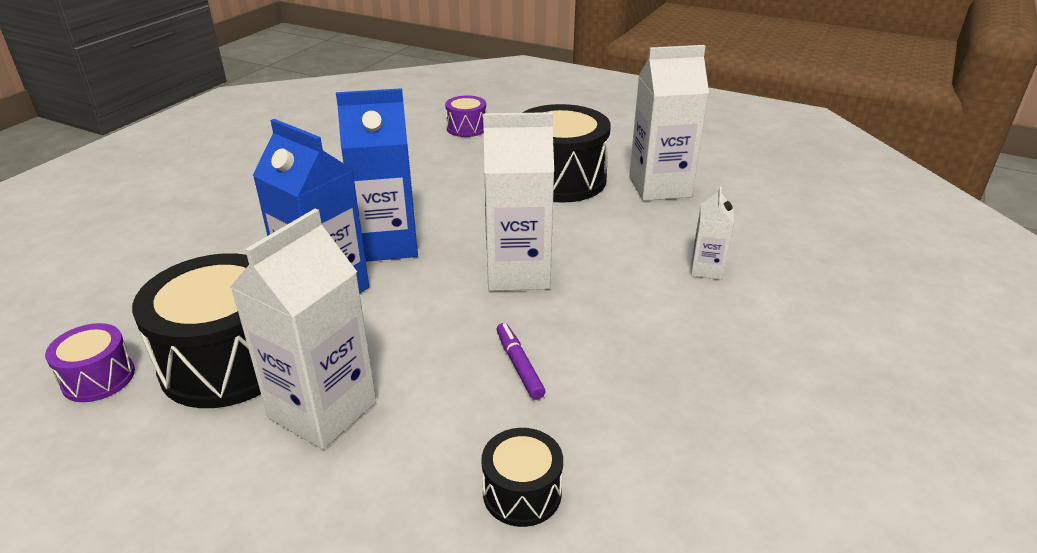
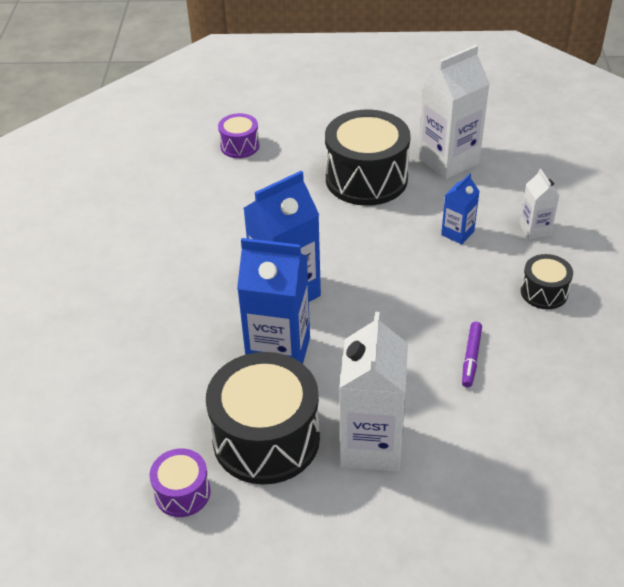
camera: 25 degrees left, 10 degrees up
black drum [481,428,563,527] -> black drum moved to [521,254,573,309]
white carton [483,112,554,291] -> none
purple marker [497,323,546,400] -> purple marker turned 120 degrees counterclockwise [462,322,482,388]
none -> blue carton [441,173,480,244]

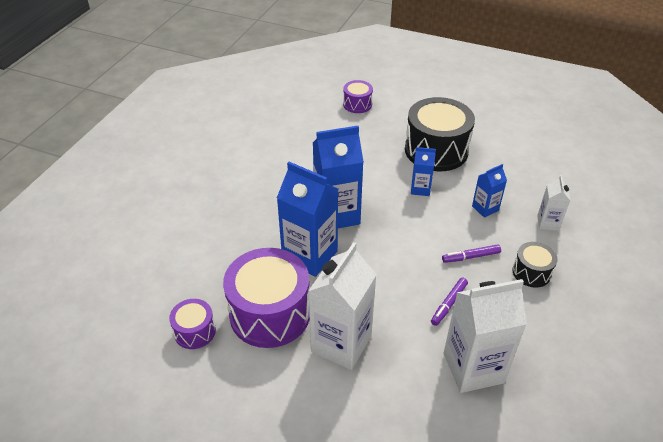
camera: 20 degrees right, 0 degrees up
black drum [206,352,320,485] -> purple drum [223,248,310,348]
white carton [418,45,490,179] -> white carton moved to [444,279,527,393]
none -> blue carton [411,147,436,196]
none -> purple marker [442,245,501,263]

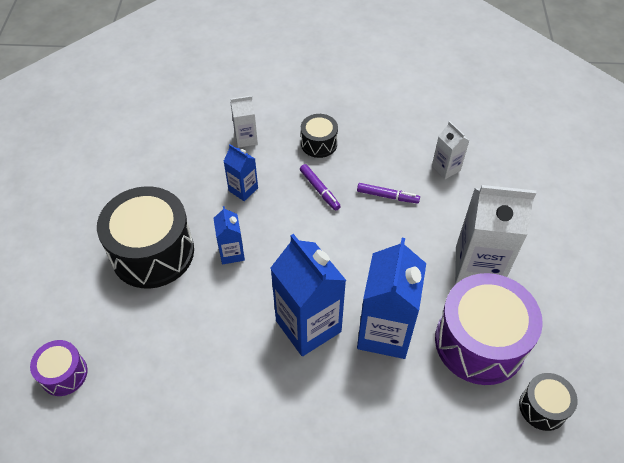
camera: 110 degrees left, 10 degrees up
purple drum [169,299,216,349] -> black drum [519,373,578,431]
white carton [444,279,527,393] -> white carton [432,121,469,179], size x0.51

